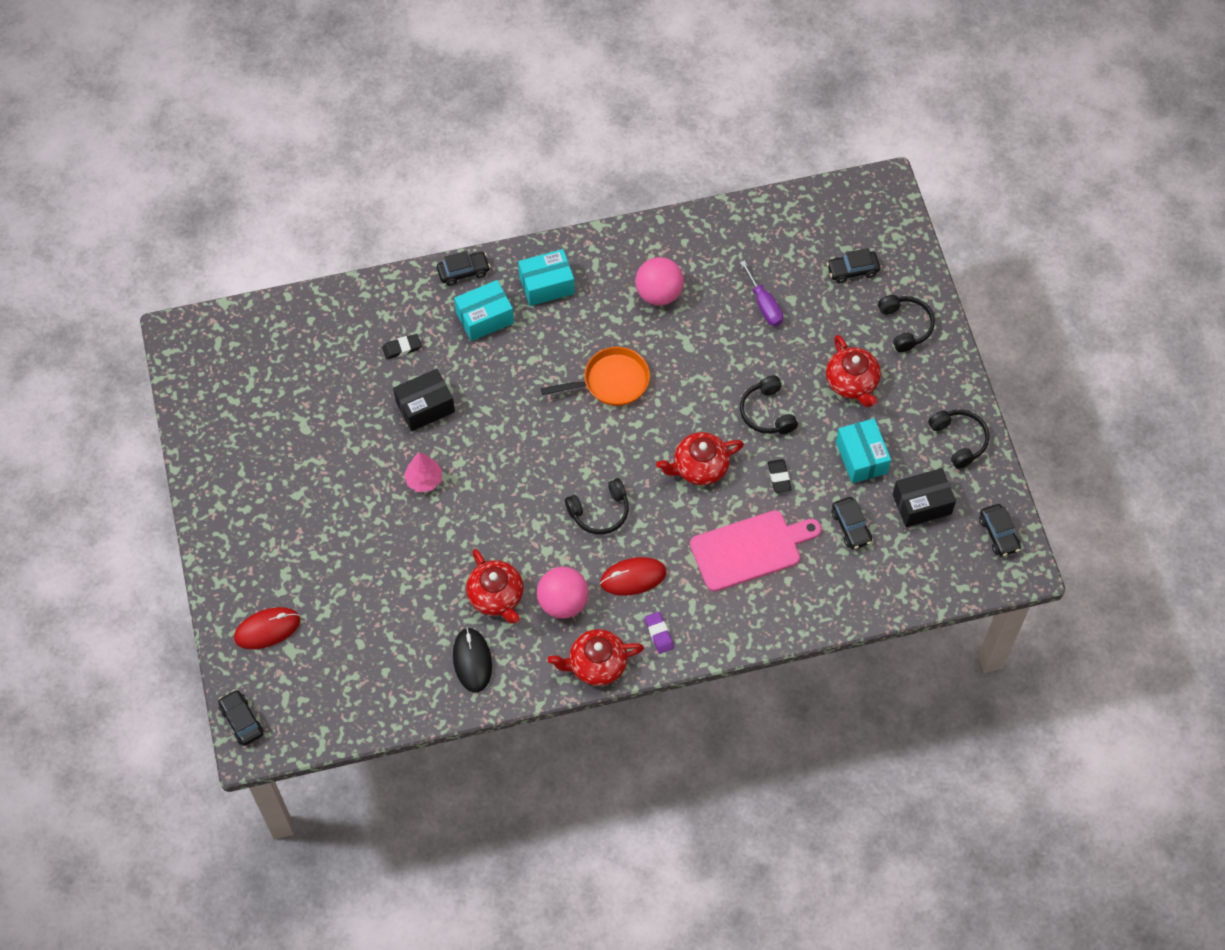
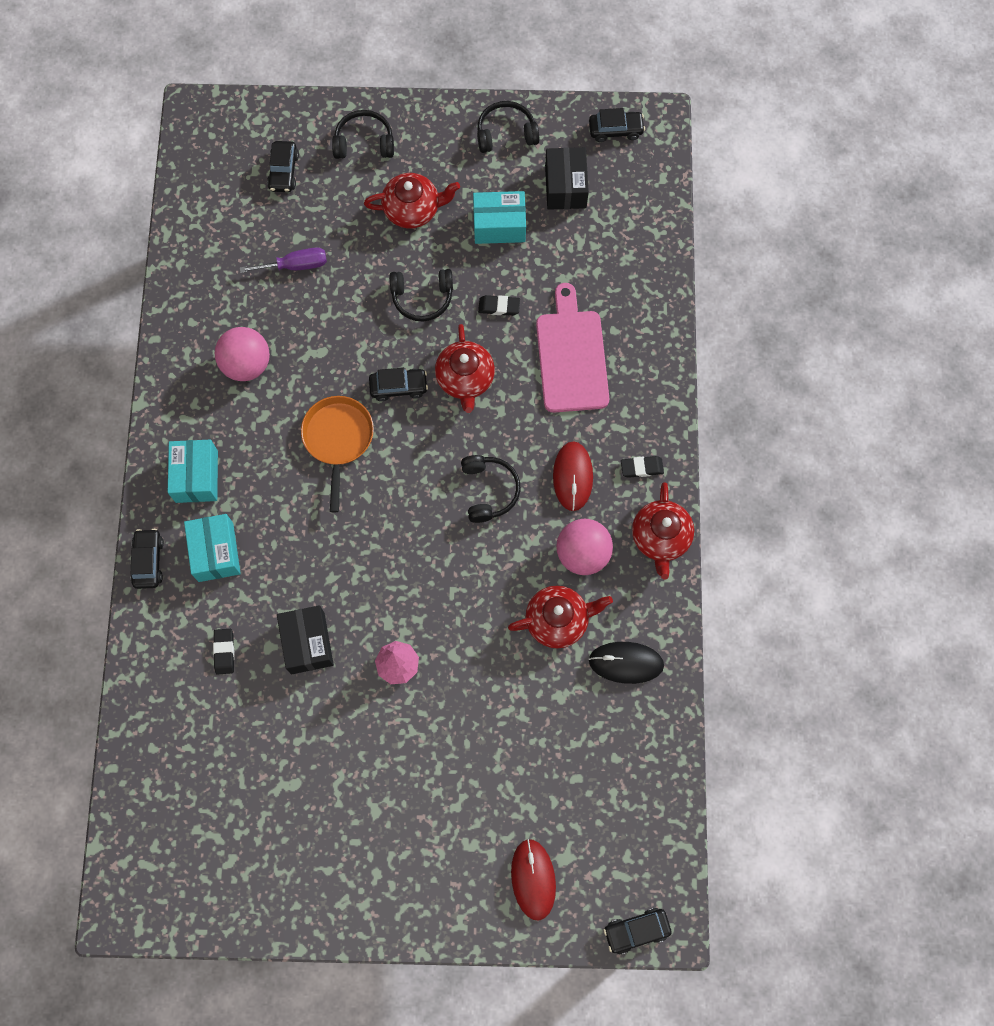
camera: 75 degrees left, 10 degrees up
purple eraser [645,612,674,654] -> black eraser [621,456,664,478]
black car [831,497,872,549] -> black car moved to [369,368,428,401]

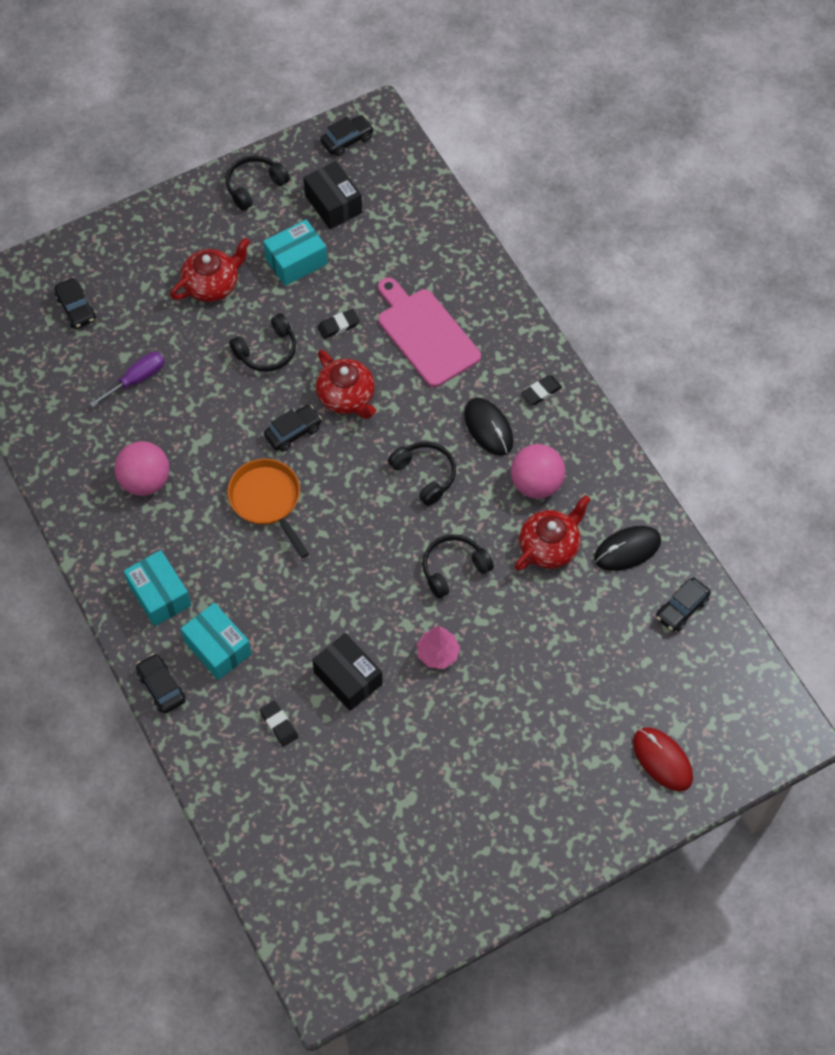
camera: 30 degrees left, 10 degrees down
black headphones [332,110,394,159] -> black headphones moved to [422,534,494,599]
red mouse [553,441,593,511] -> black mouse [464,398,513,456]
black car [604,908,671,954] -> black car moved to [656,577,711,632]
red teapot [632,482,694,579] -> none

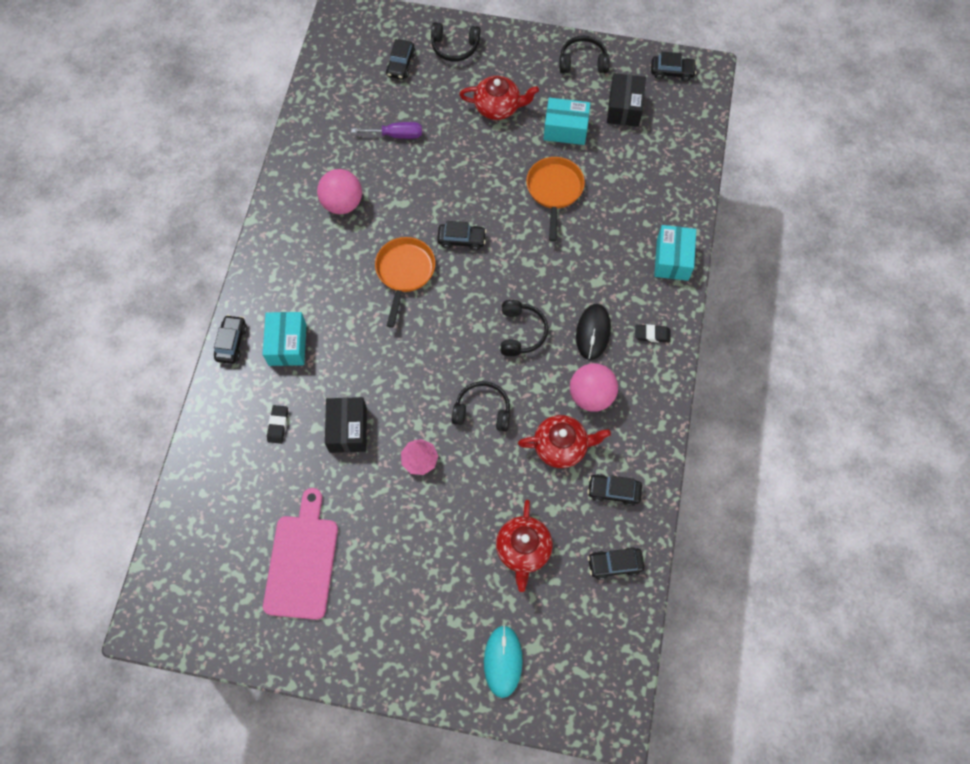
camera: 40 degrees right, 5 degrees up
turquoise box [124,550,191,626] -> turquoise box moved to [654,225,696,281]
black headphones [229,313,296,372] -> black headphones moved to [431,22,481,61]
red teapot [316,350,376,419] -> red teapot moved to [496,500,553,592]
black eraser [317,309,360,339] -> orange pan [526,157,585,242]
pink cutting board [378,278,481,387] -> pink cutting board moved to [263,488,338,620]
black mouse [594,526,661,571] -> black car [587,474,642,506]
red mouse [633,727,693,791] -> turquoise mouse [484,625,523,698]

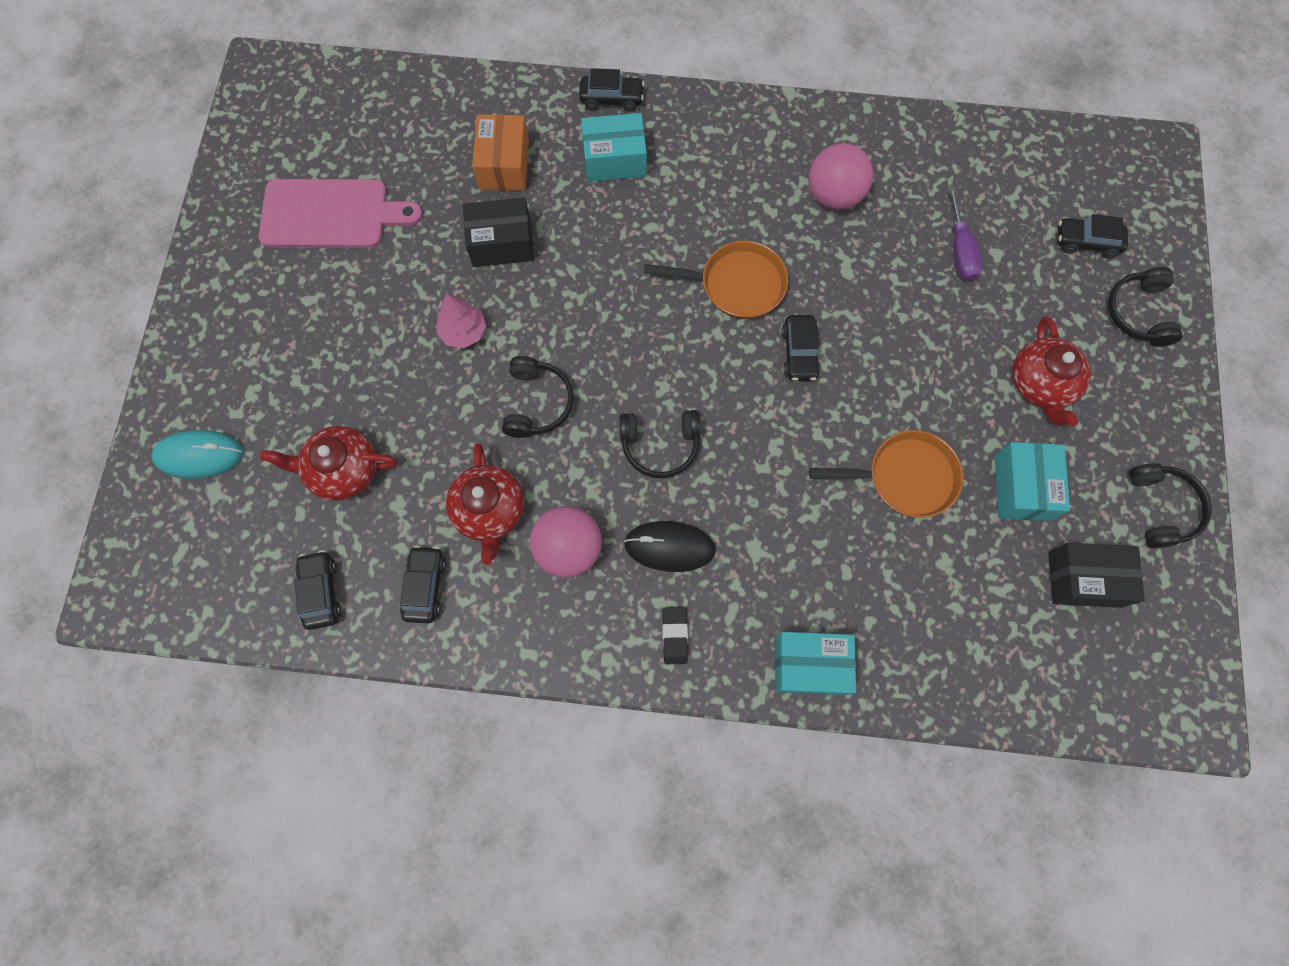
camera: 85 degrees right, 5 degrees up
black eraser [267,405,288,444] -> orange box [472,114,529,191]
black car [651,52,697,81] -> none

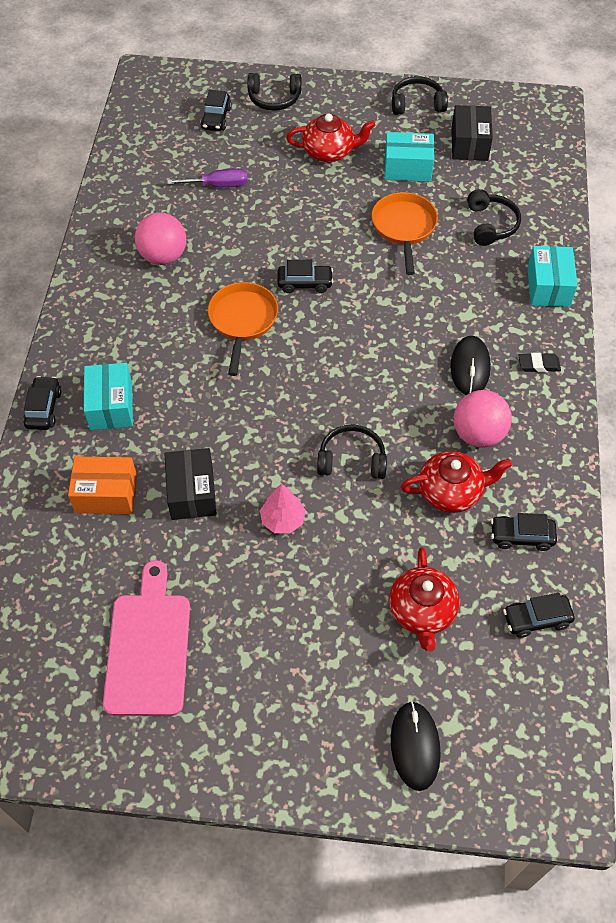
camera: 90 degrees left, 15 degrees down
turquoise mouse [151,430,243,479] -> black mouse [391,701,441,791]
black headphones [619,410,700,478] -> black headphones moved to [467,189,521,246]

